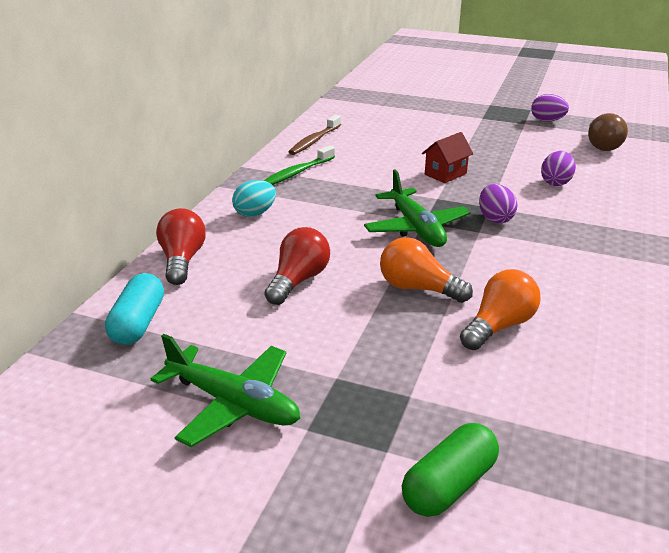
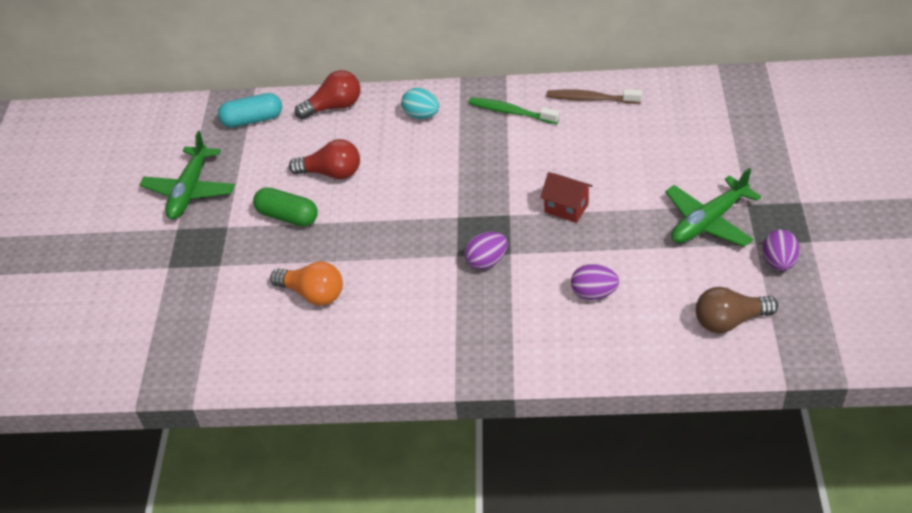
camera: 75 degrees right, 15 degrees up
green plane [364,170,471,247] -> green plane moved to [665,168,761,247]
orange light bulb [380,237,473,303] -> none
green capsule [402,423,499,517] -> green capsule moved to [253,187,318,226]

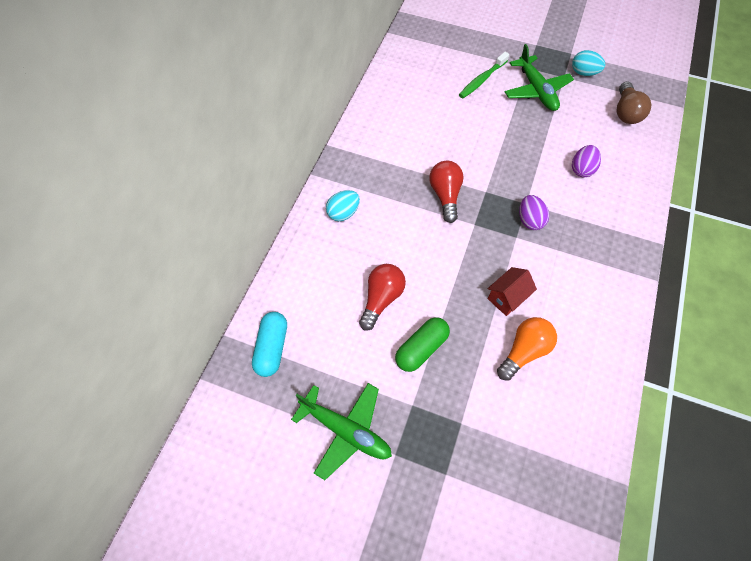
camera: 75 degrees left, 15 degrees up
red light bulb [295,70,361,119] -> red light bulb moved to [429,161,464,223]
green toothbrush [469,97,559,124] -> green toothbrush moved to [459,52,509,98]
red house [540,172,592,223] -> red house moved to [488,267,537,316]
brown toothbrush [546,89,642,104] -> none
purple egg [762,229,800,271] -> turquoise egg [572,50,605,76]

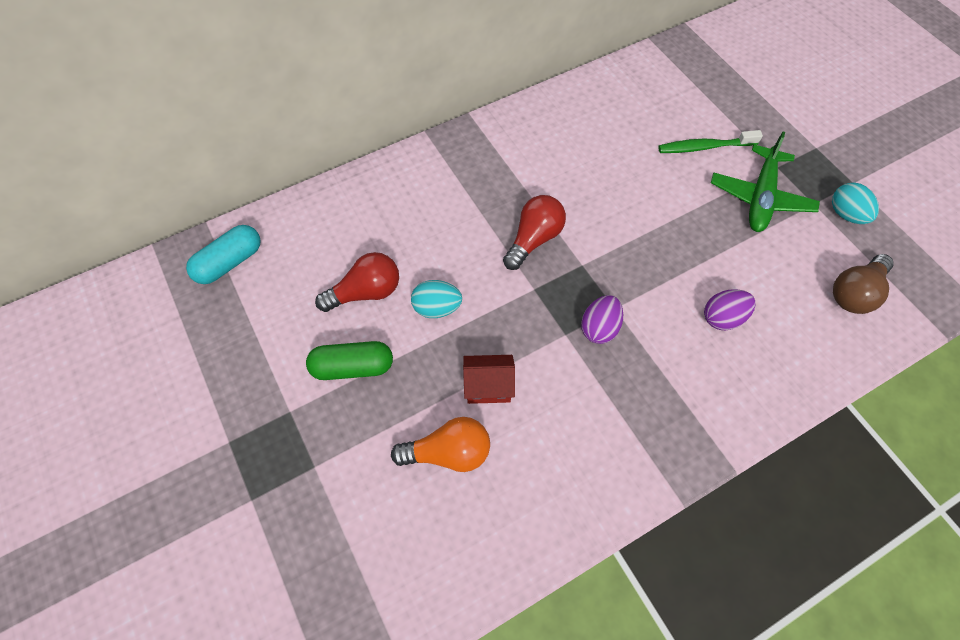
camera: 40 degrees right, 0 degrees up
green plane [291,383,392,480] -> none
turquoise egg [326,190,360,221] -> turquoise egg moved to [411,280,462,318]

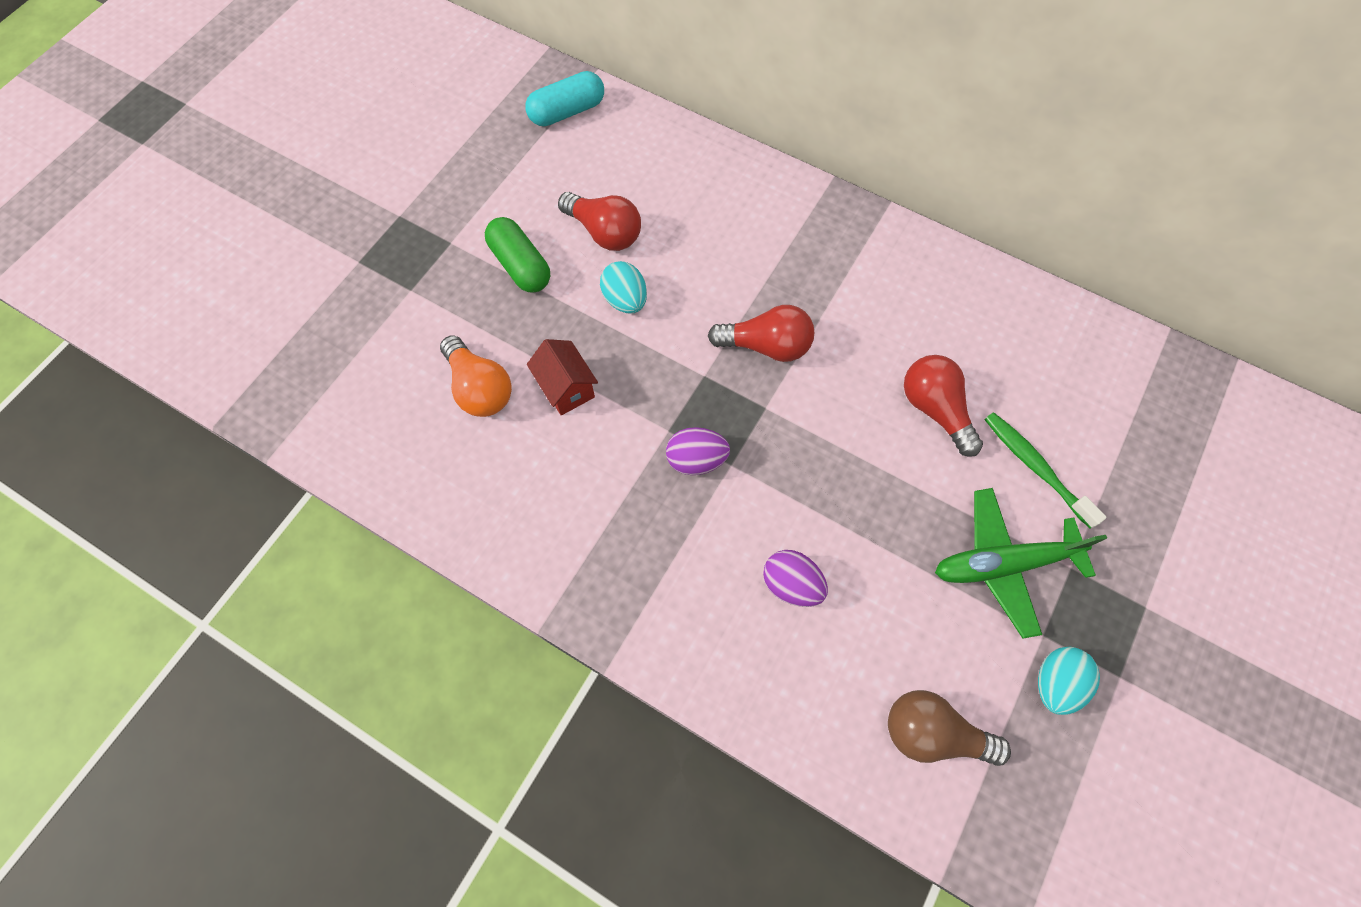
camera: 60 degrees right, 5 degrees up
turquoise capsule [186,225,261,284] -> turquoise capsule turned 45 degrees counterclockwise [525,71,604,126]
none -> red light bulb [904,355,983,457]

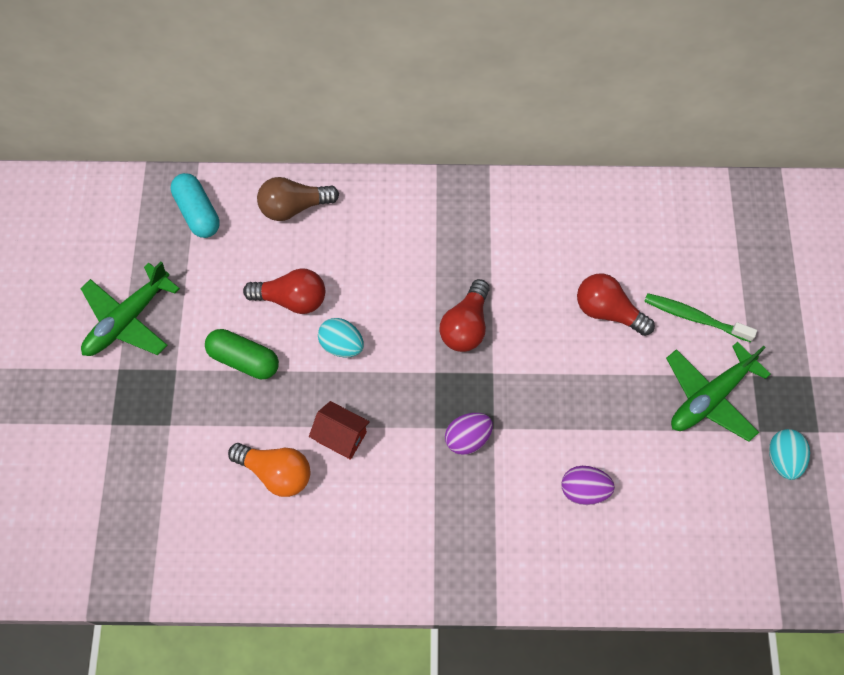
camera: 30 degrees left, 0 degrees up
turquoise capsule [525,71,604,126] -> turquoise capsule turned 60 degrees counterclockwise [171,173,220,238]
red light bulb [708,305,814,362] -> red light bulb turned 135 degrees clockwise [440,279,489,352]
brown light bulb [888,690,1011,766] -> brown light bulb moved to [257,177,339,221]
none -> green plane [80,261,180,356]

